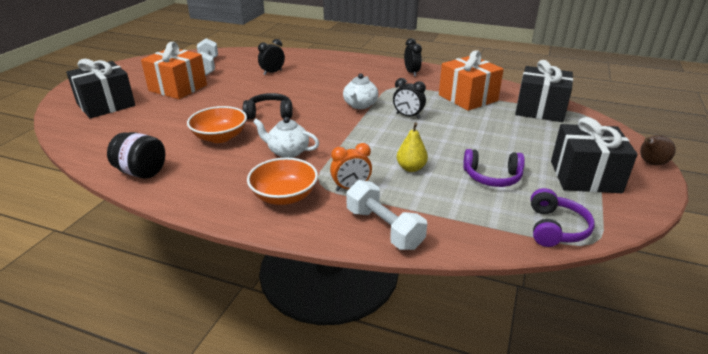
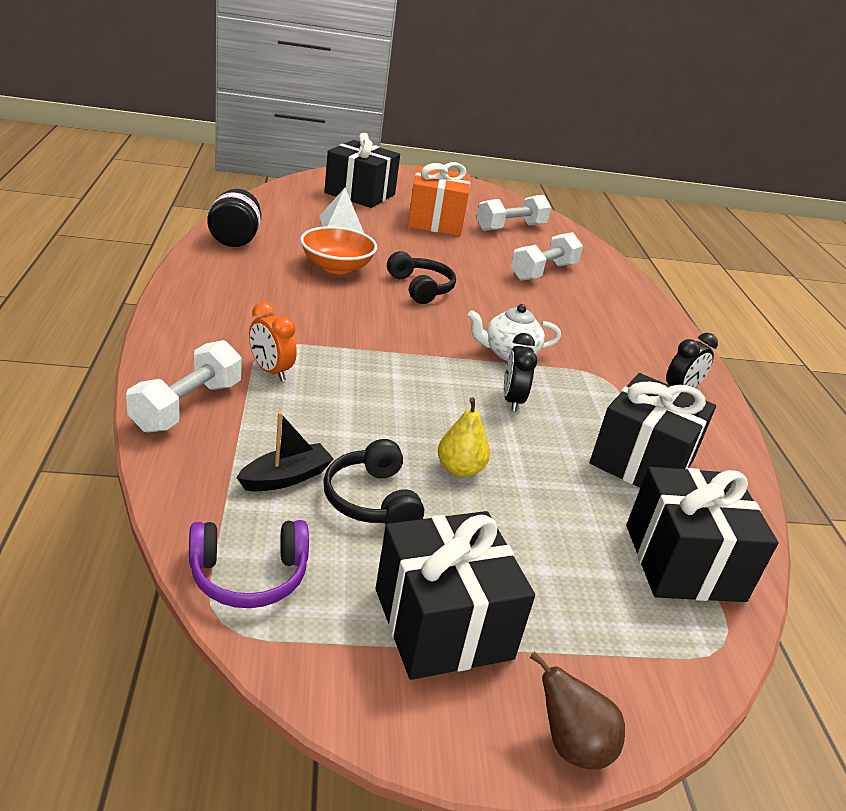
camera: 60 degrees right, 0 degrees up
orange bowl [247,158,318,205] -> none
white teapot [253,117,319,158] -> none
black clock [258,39,285,75] -> white dumbbell [511,232,583,281]
yellow pear [397,122,428,172] -> yellow pear moved to [438,397,490,478]
orange gift [439,50,504,111] -> black gift [590,373,716,488]
purple headphones [463,149,525,187] -> black headphones [323,439,424,524]
none -> black boat [236,412,334,491]
none -> white pyramid [319,188,364,233]

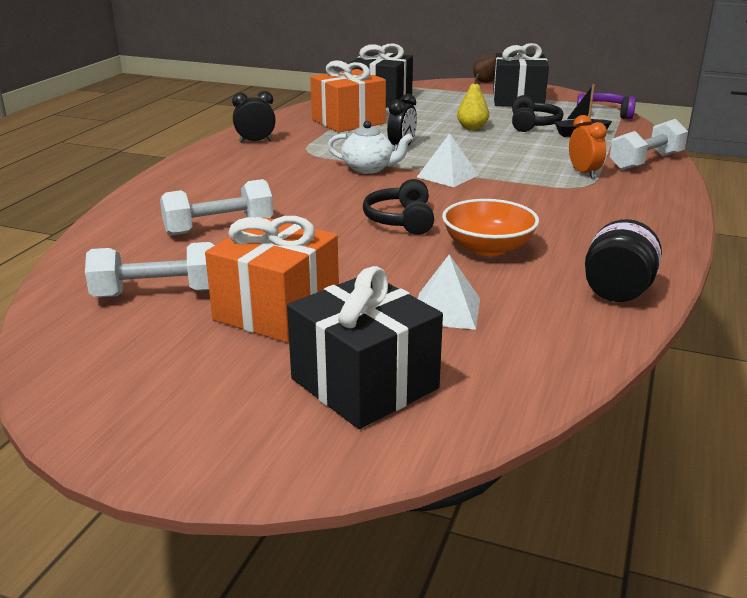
camera: 150 degrees left, 5 degrees down
black gift [590,373,716,488] -> orange gift [310,60,386,133]
none -> white pyramid [417,133,478,187]

